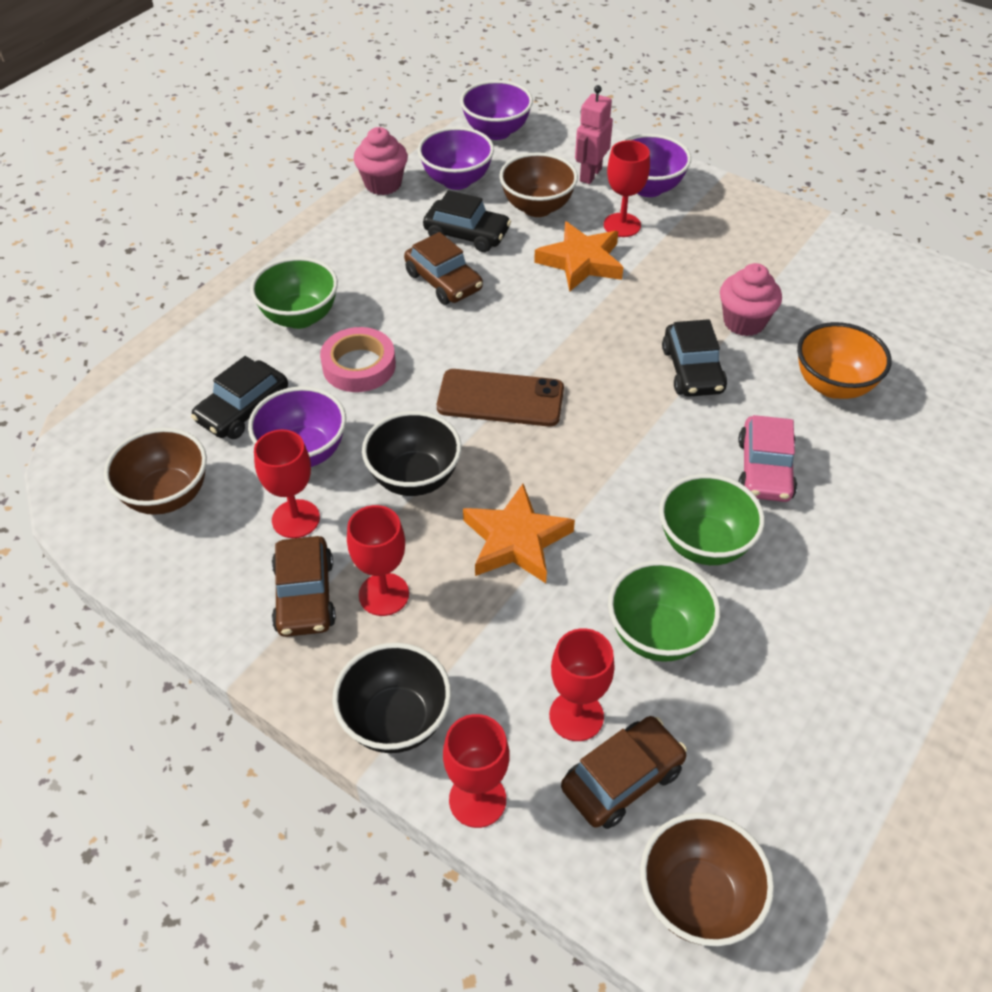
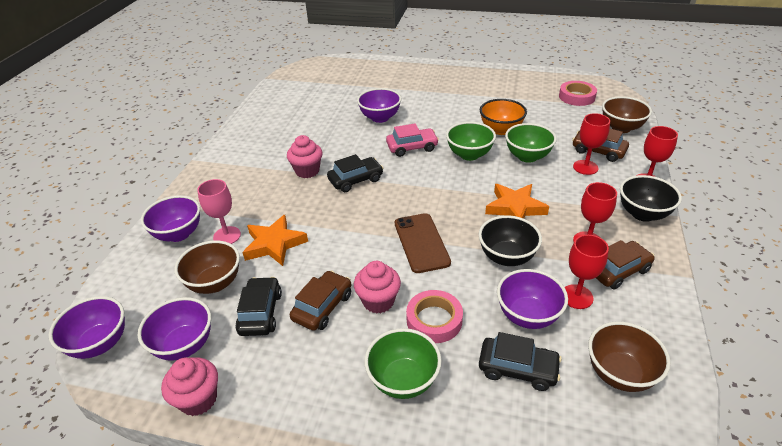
camera: 110 degrees left, 10 degrees down
pink robot [575,85,613,184] -> none
red goblet [604,140,650,237] -> pink goblet [197,179,241,244]
orange bowl [797,322,892,399] -> orange bowl moved to [480,99,527,135]
none -> pink cupcake [354,261,401,313]
none -> purple bowl [357,88,402,123]
none -> pink tape [559,81,597,106]

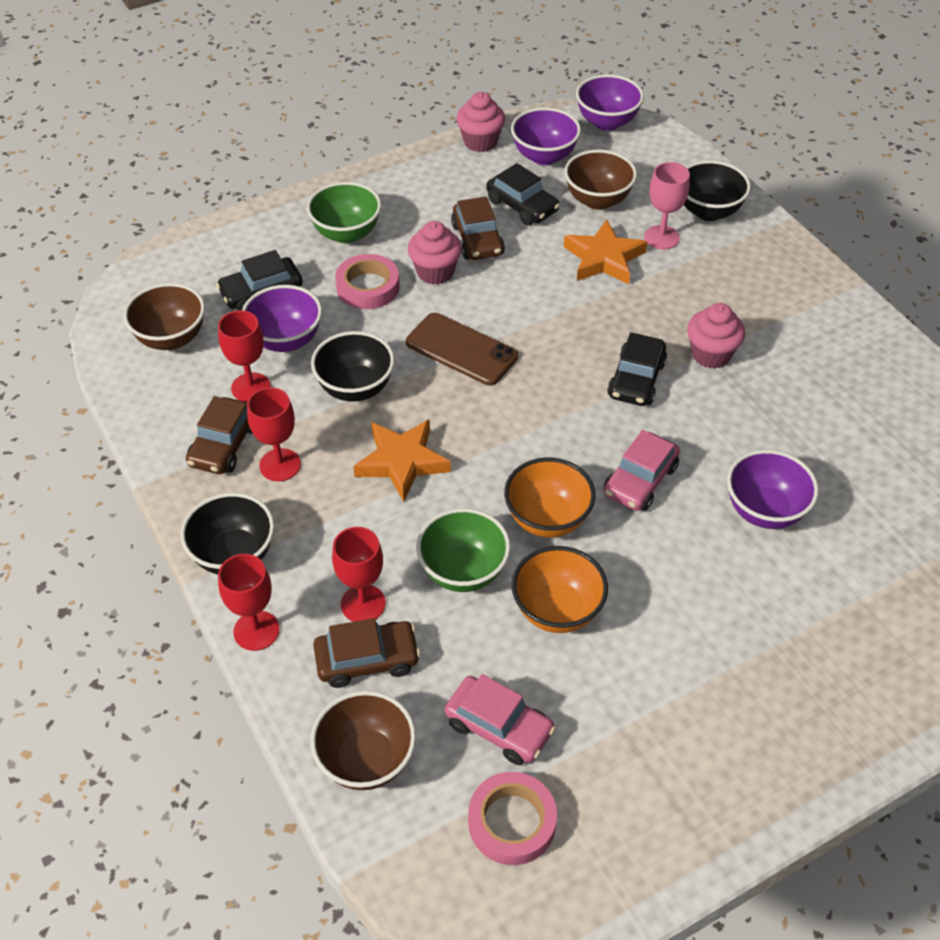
camera: 135 degrees right, 10 degrees up
purple bowl [141,195,200,242] -> black bowl [684,160,751,221]
green bowl [446,122,496,161] -> orange bowl [504,458,596,538]
none -> pink car [445,674,556,765]

